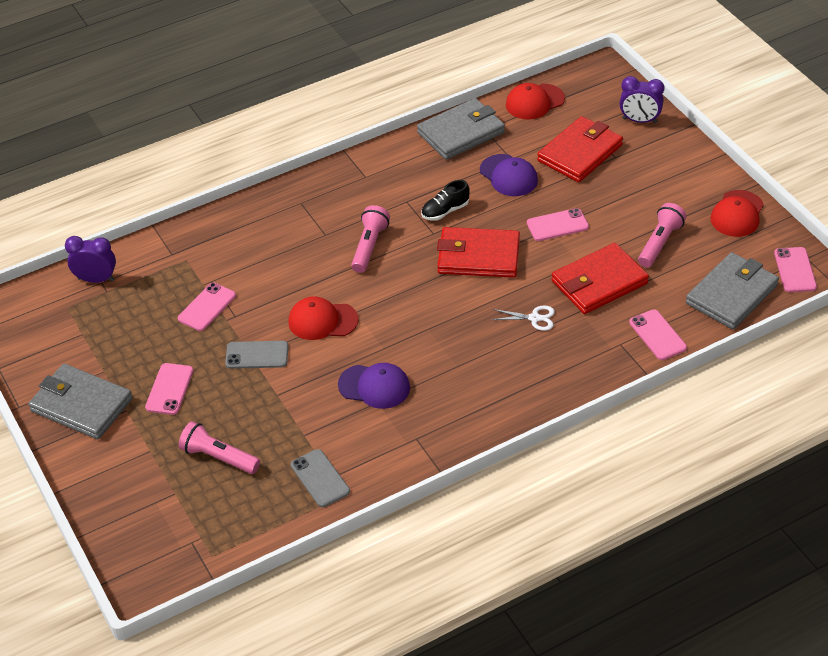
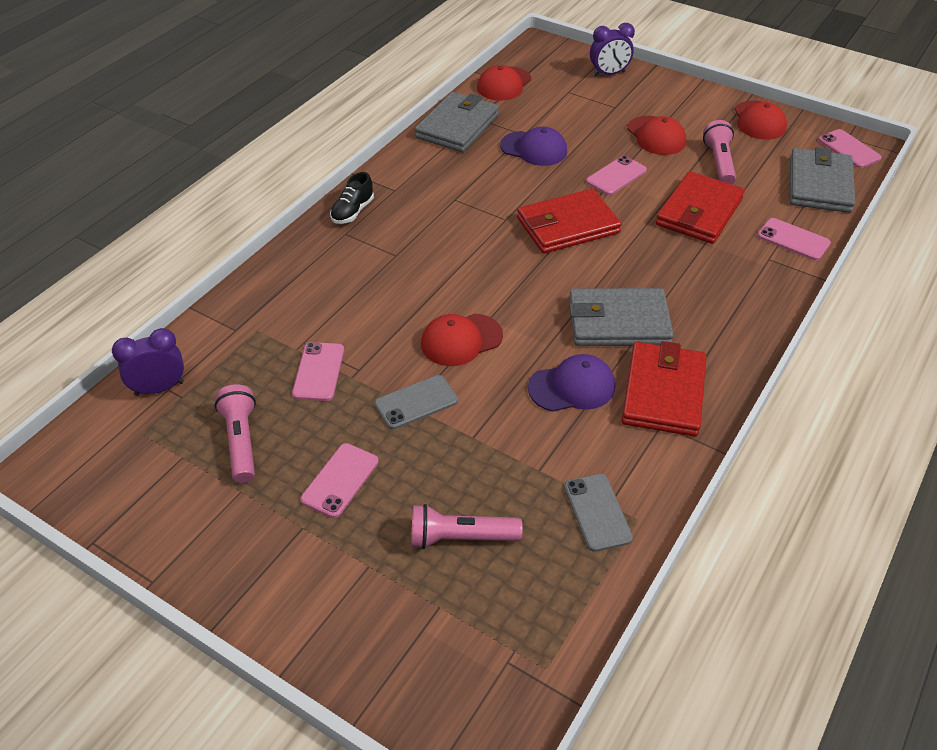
camera: 30 degrees left, 0 degrees up
grey wallet [28,364,133,439] -> grey wallet moved to [569,288,674,346]
pink phone [145,363,194,415] -> pink phone turned 45 degrees clockwise [300,443,379,518]
grey phone [291,449,350,507] -> grey phone turned 45 degrees clockwise [564,474,633,552]
pink flashlight [351,205,390,273] -> pink flashlight moved to [215,384,256,483]
black shoe [421,180,470,221] -> black shoe moved to [330,172,374,224]
white scissors [491,305,555,331] -> none
red wallet [537,116,623,182] -> red wallet moved to [622,341,706,437]
none -> red cap [627,116,686,155]

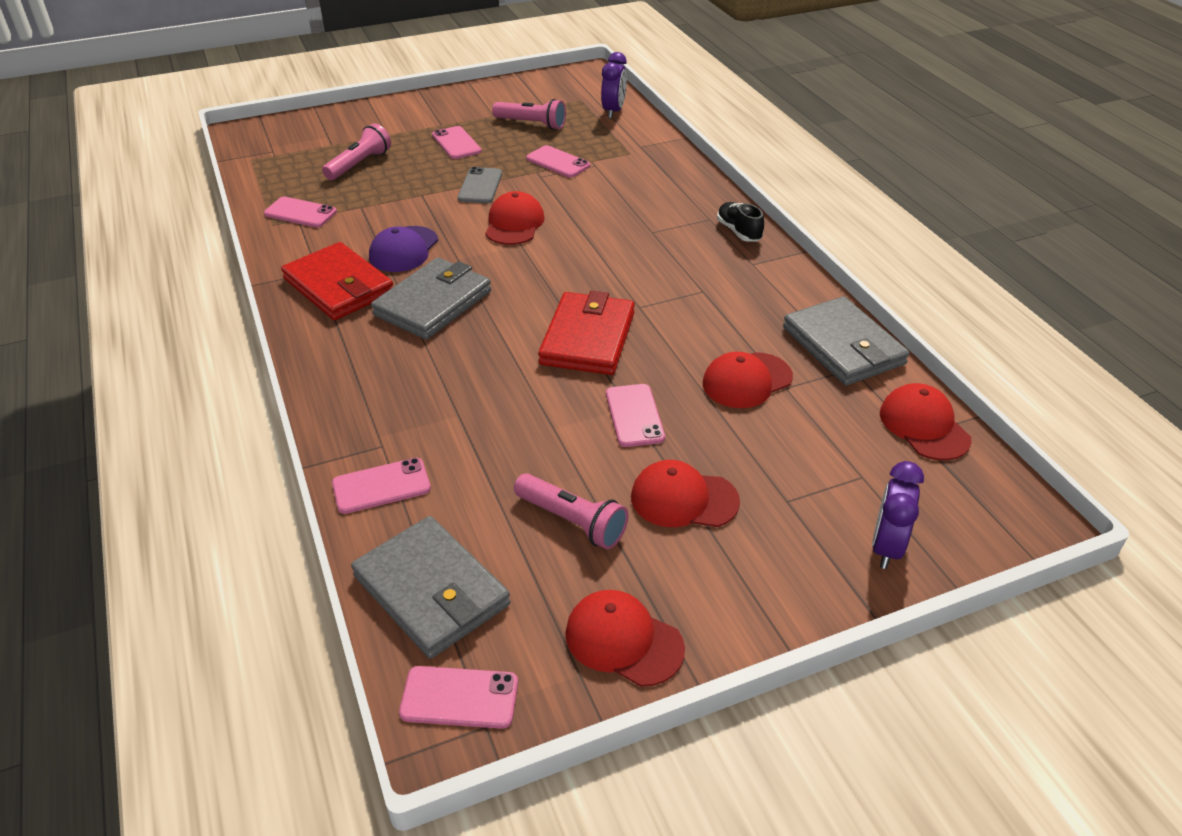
camera: 125 degrees right, 5 degrees down
purple cap [500,126,567,166] -> red cap [703,352,793,408]
grey phone [564,474,633,552] -> pink phone [264,197,337,228]
red wallet [656,171,745,244] -> none

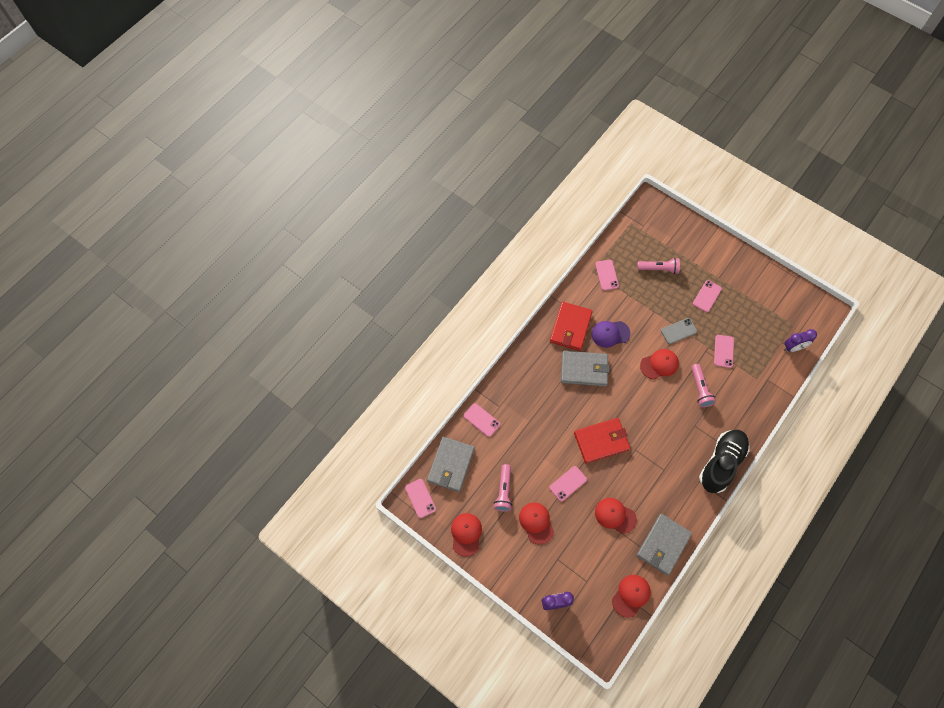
camera: 60 degrees right, 25 degrees up
pink flashlight [492,99,566,130] -> pink flashlight moved to [691,364,716,407]
black shoe [717,202,764,242] -> black shoe [699,430,750,493], size x2.14

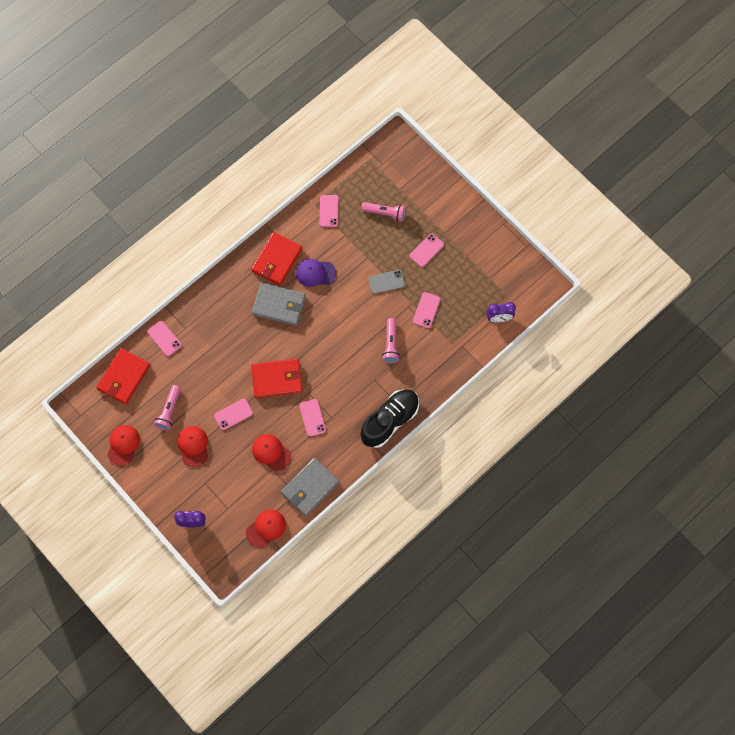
camera: 10 degrees right, 5 degrees up
pink phone [405,479,436,518] -> pink phone moved to [299,399,326,437]
grey wallet [427,437,475,492] -> red wallet [96,348,150,404]
red cap [640,349,679,380] -> none

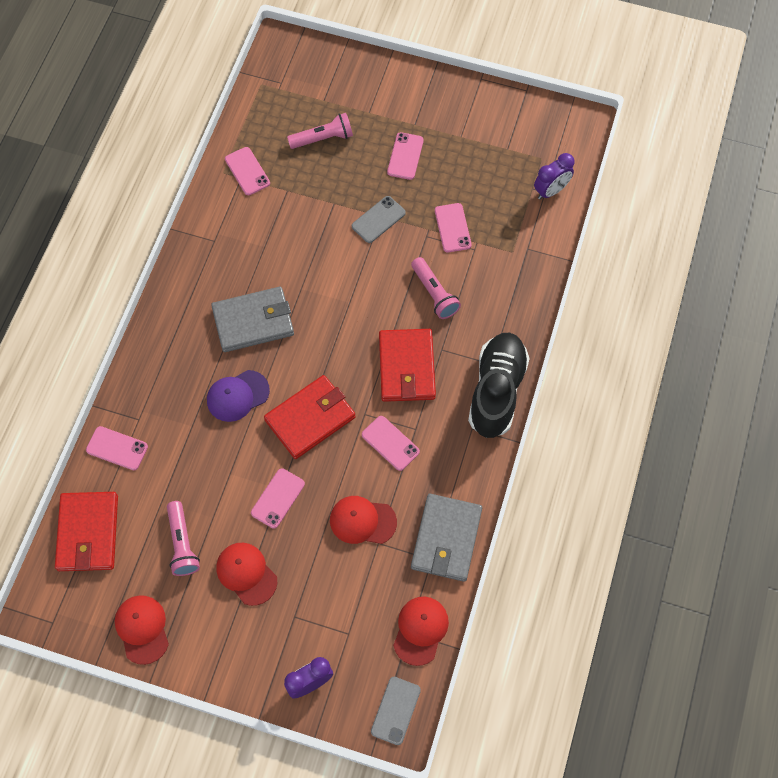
camera: 30 degrees left, 5 degrees down
red wallet [251,232,302,286] -> red wallet moved to [379,329,436,402]
purple cap [296,259,336,287] -> purple cap moved to [207,370,270,422]
none -> grey phone [371,677,421,745]

